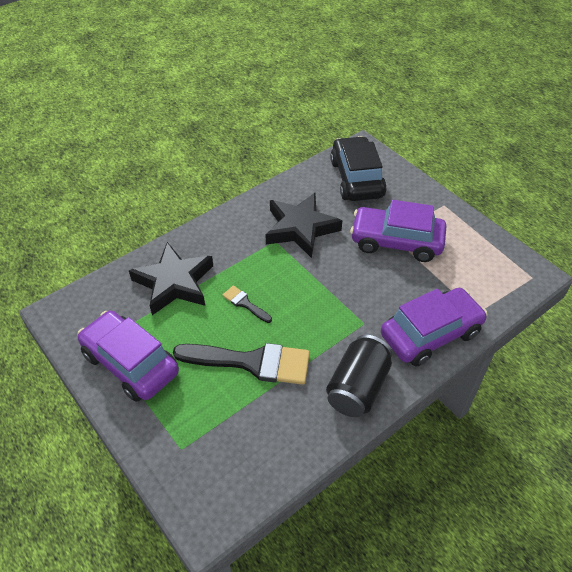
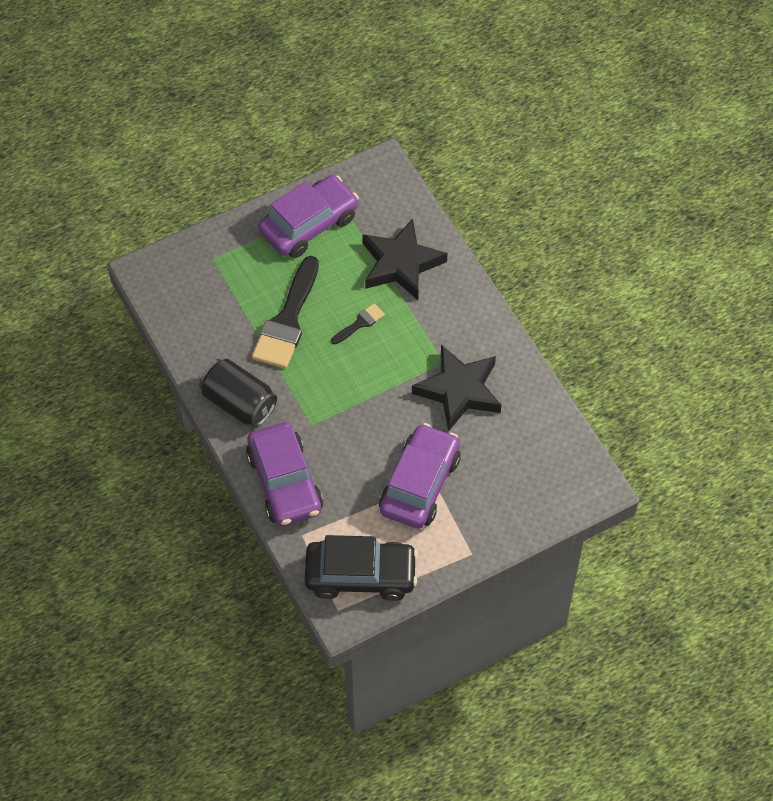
camera: 100 degrees right, 10 degrees up
black car [330,136,387,201] -> black car moved to [305,535,418,601]

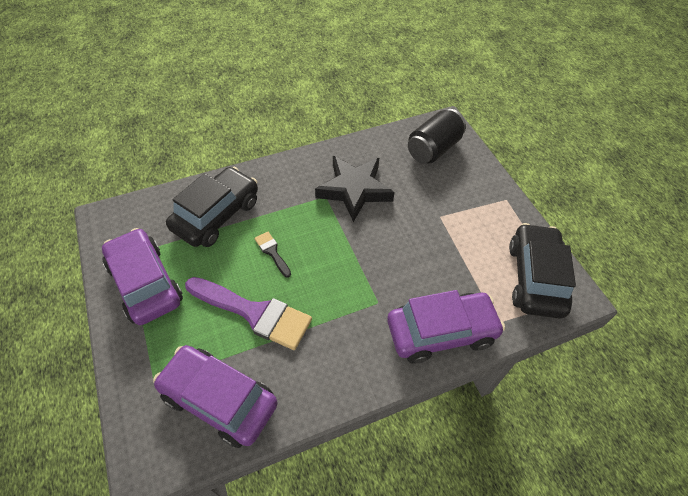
camera: 85 degrees left, 5 degrees down
black can [199,359,277,427] -> black can moved to [408,109,466,163]
black brush [252,256,319,369] -> purple brush [185,277,312,350]
black star [362,219,447,300] -> black car [166,167,258,247]
purple car [379,423,460,529] -> purple car moved to [153,345,278,448]

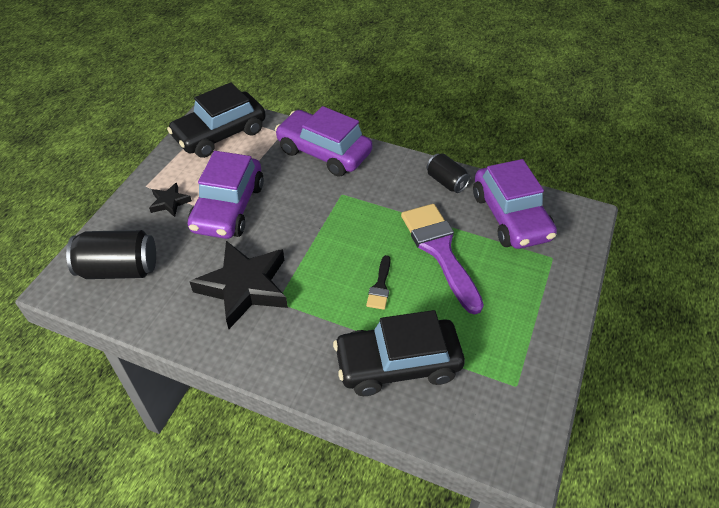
camera: 135 degrees left, 5 degrees down
purple car [102,228,183,325] -> purple car moved to [188,151,264,239]
none -> black star [149,183,192,217]
none -> black can [426,153,471,193]

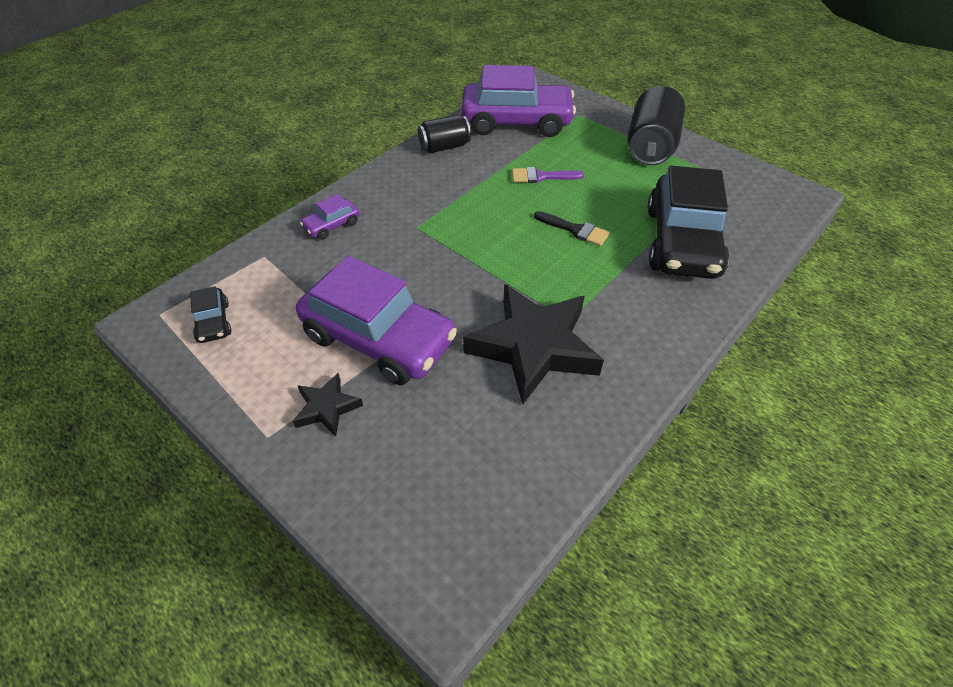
camera: 70 degrees left, 0 degrees up
black can [66,230,156,279] -> black can moved to [627,86,685,165]
black car [167,82,266,158] -> black car [190,286,231,343], size x0.43
purple car [275,106,373,177] -> purple car [300,194,360,240], size x0.43
purple brush [401,204,484,314] -> purple brush [512,167,584,183], size x0.46

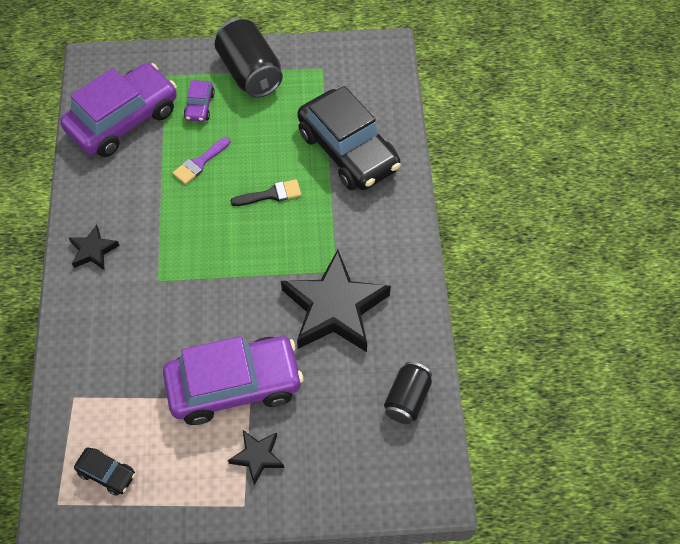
camera: 45 degrees left, 10 degrees up
purple car [300,194,360,240] -> purple car moved to [184,80,215,122]
black can [418,115,471,153] -> black can moved to [384,362,432,424]
none -> black star [69,224,120,270]

